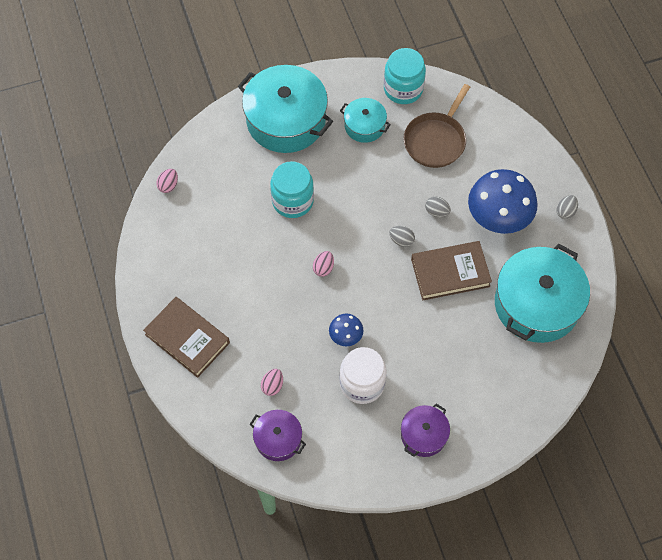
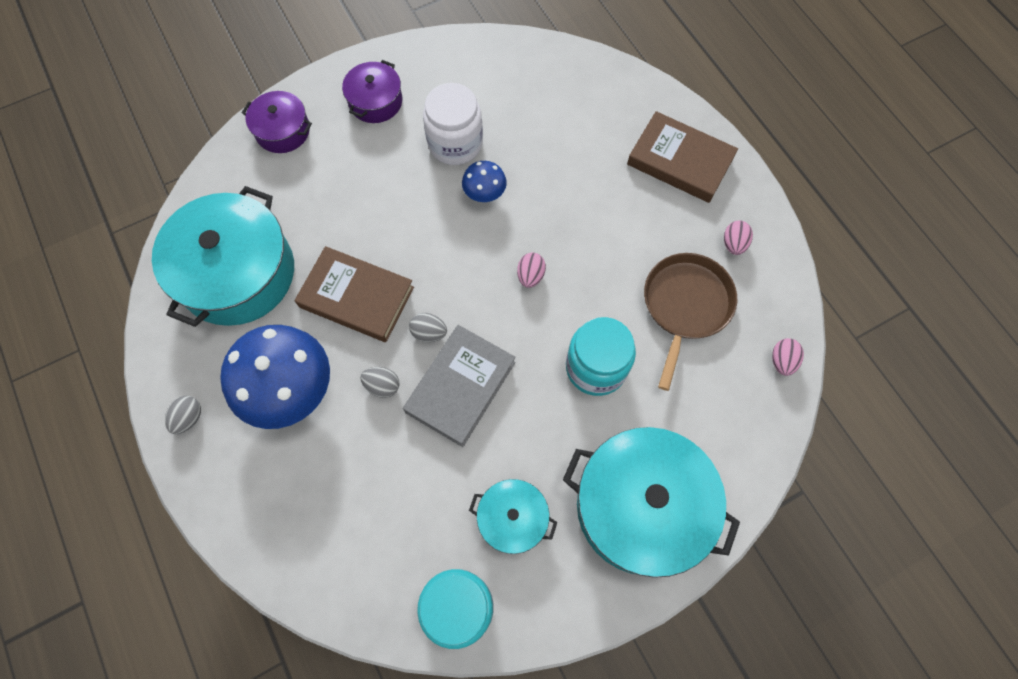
camera: 170 degrees right, 5 degrees up
purple pot [250,410,306,461] -> purple pot moved to [242,91,312,153]
pink egg [261,369,283,396] -> pink egg moved to [724,220,753,255]
brown pan [403,84,470,168] -> brown pan moved to [644,253,737,391]
brown book [411,241,492,300] -> brown book turned 45 degrees clockwise [294,246,414,342]
none -> grey book [403,325,516,447]

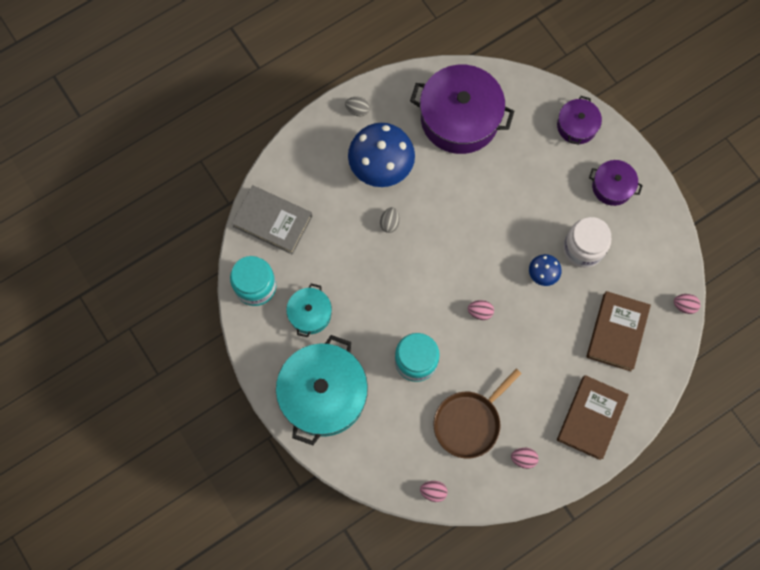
camera: 85 degrees right, 5 degrees up
turquoise pot [152,186,294,327] -> purple pot [410,65,514,154]
brown book [294,246,414,342] -> brown book moved to [586,291,651,371]
grey book [403,325,516,447] -> grey book moved to [232,185,313,255]
grey egg [409,313,447,342] -> none
brown pan [644,253,737,391] -> brown pan turned 120 degrees clockwise [434,368,522,458]
none -> pink egg [674,294,700,314]

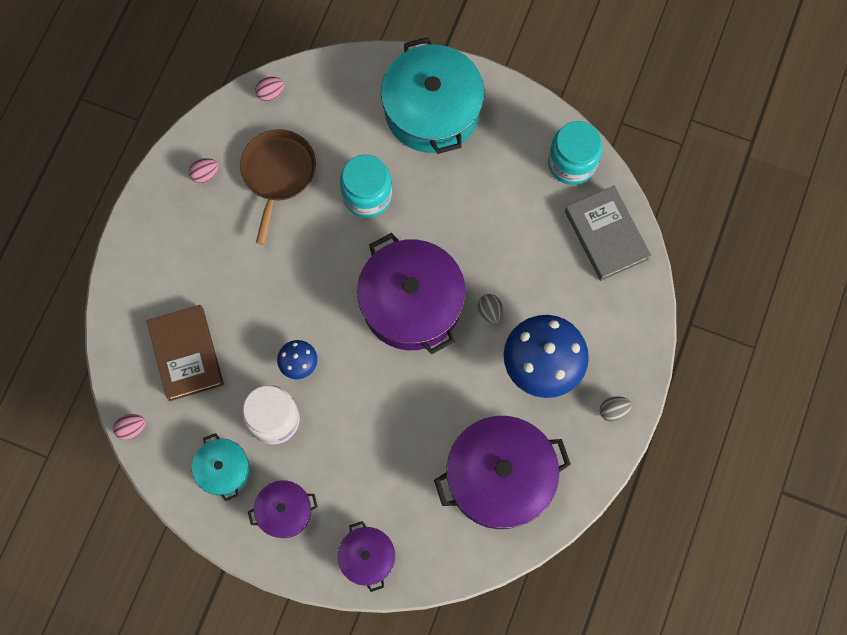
camera: 145 degrees right, 0 degrees up
grey book [232,185,313,255] -> grey book turned 75 degrees clockwise [565,186,651,281]
turquoise pot [286,284,332,338] -> turquoise pot moved to [192,433,250,501]
pink egg [468,300,494,320] -> none
brown book [557,375,629,460] -> none
none -> purple pot [357,233,466,354]

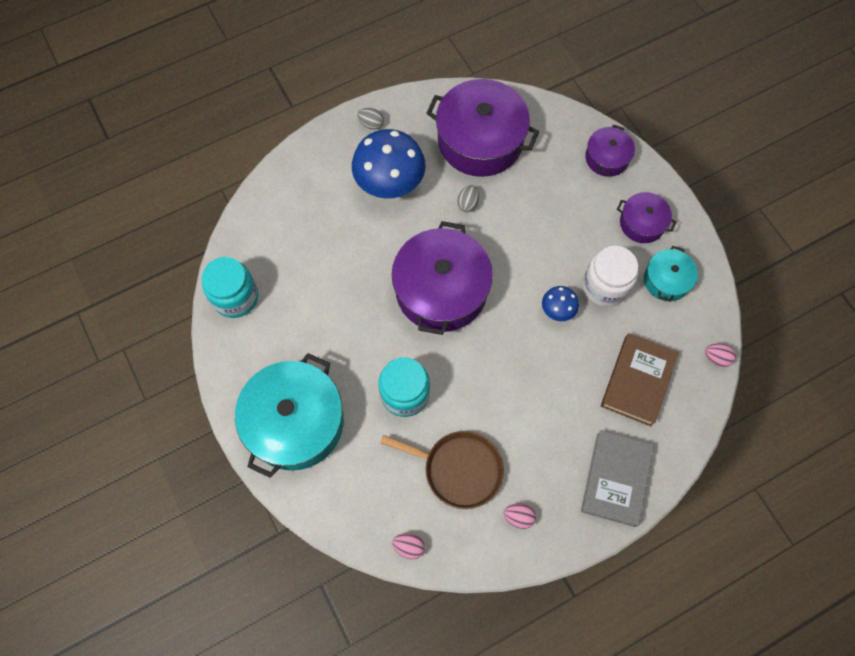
camera: 140 degrees left, 5 degrees down
brown pan [240,129,316,245] -> brown pan turned 120 degrees counterclockwise [380,431,504,509]
grey egg [478,294,503,324] -> grey egg moved to [457,185,479,212]
grey book [565,186,651,281] -> grey book moved to [581,430,654,527]

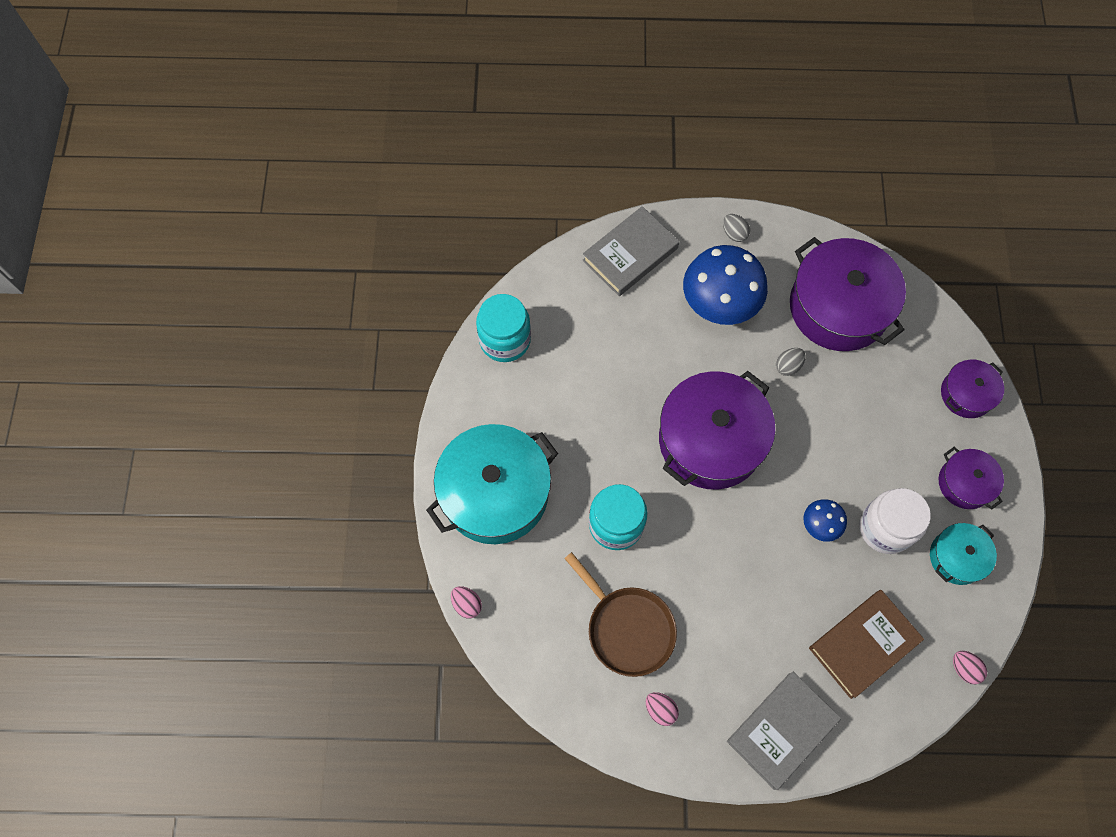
camera: 30 degrees right, 0 degrees up
pink egg [392,533,425,559] -> pink egg moved to [451,586,482,619]
none -> grey book [583,206,679,296]

